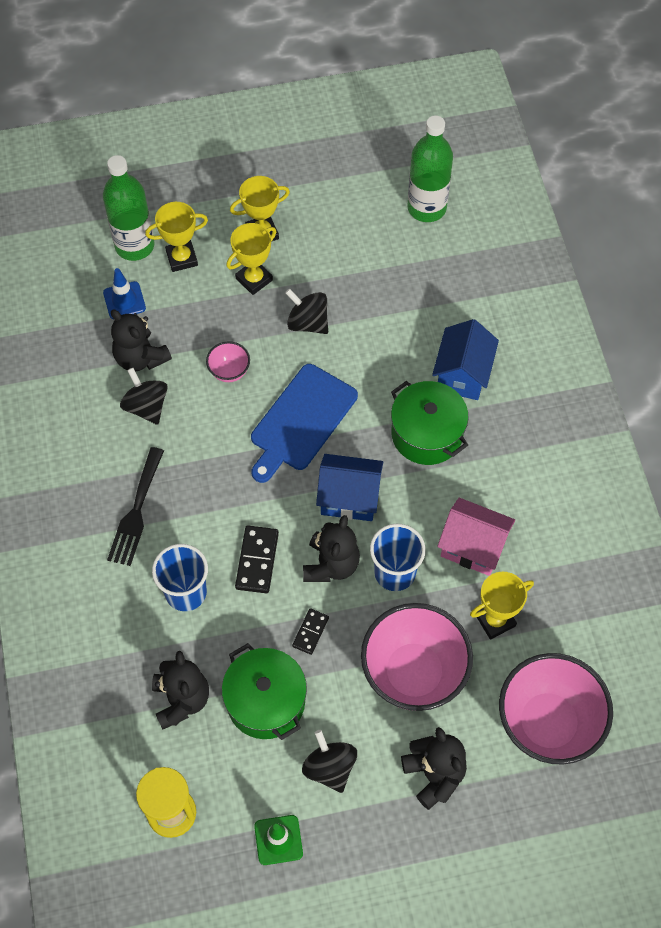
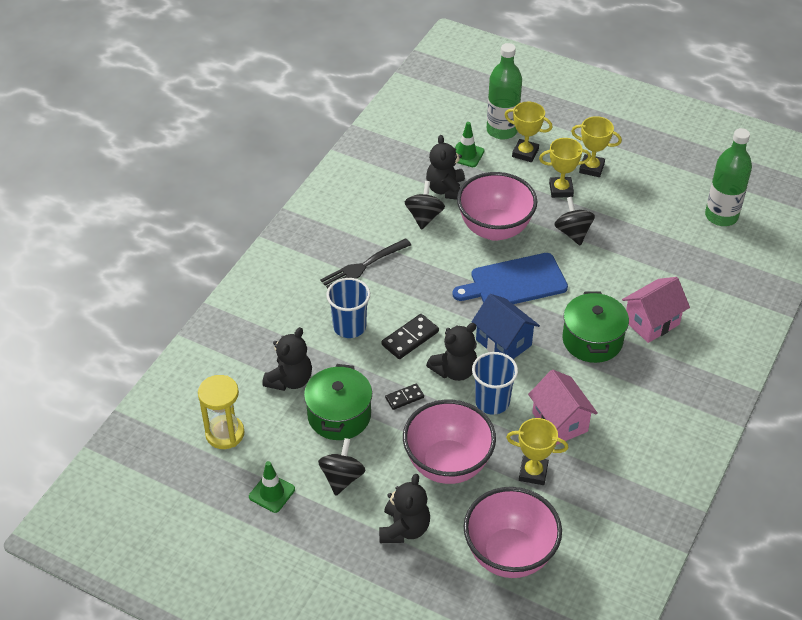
camera: 40 degrees right, 15 degrees down
blue traffic cone [103,268,146,319] -> green traffic cone [455,122,485,167]
pink bowl [206,341,250,382] -> pink bowl [457,172,537,241], size x2.24
blue house [432,319,499,400] -> pink house [622,277,690,343]

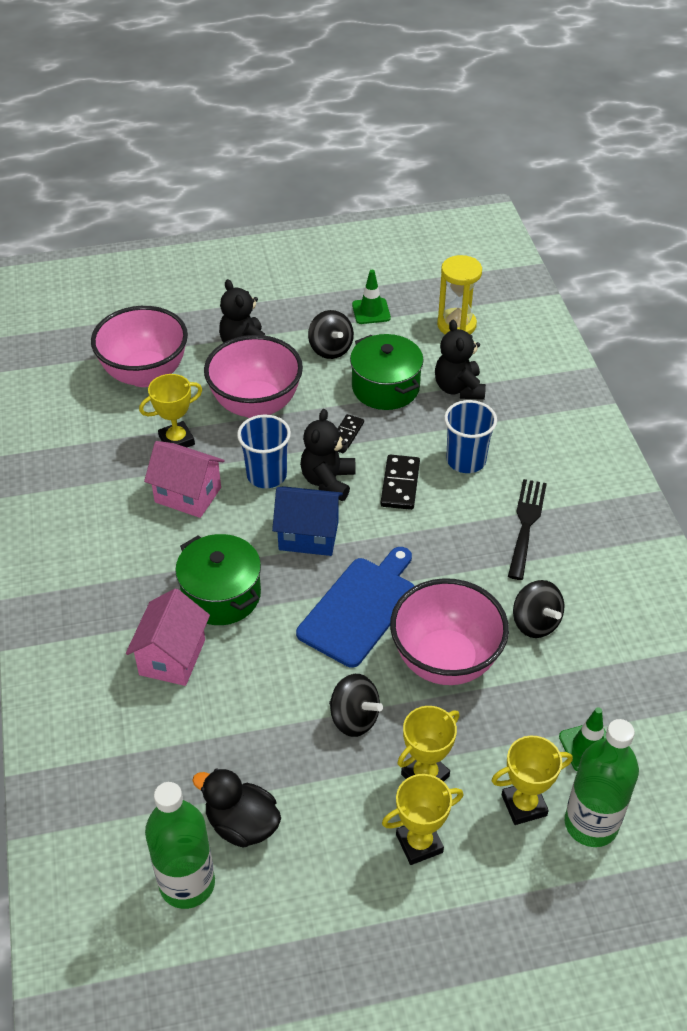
camera: 140 degrees right, 0 degrees up
black teddy bear [426,135,465,200] -> none
none -> black duck [192,768,281,848]

